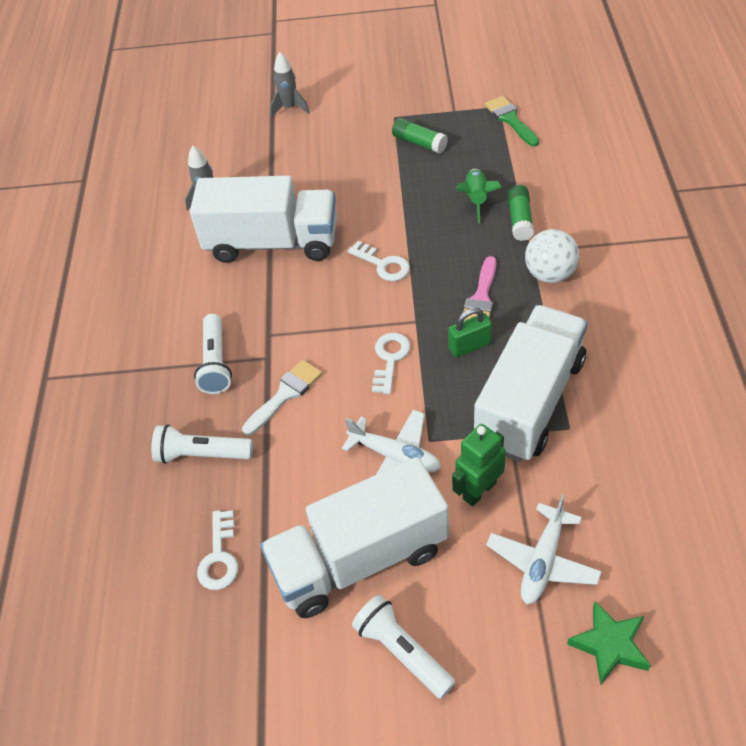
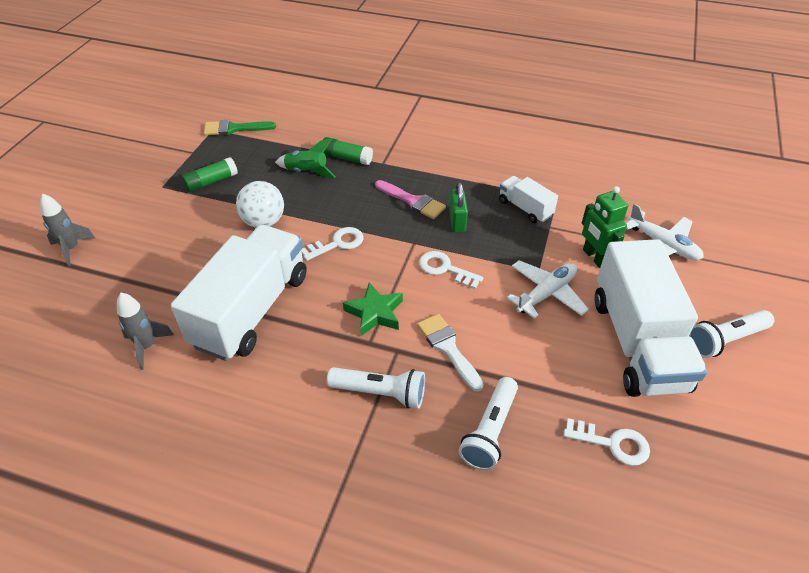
camera: 75 degrees left, 5 degrees down
white truck [474,305,588,462] -> white truck [499,176,558,223], size x0.47
white ball [525,229,579,283] -> white ball moved to [236,181,284,228]
green star [567,601,651,685] -> green star moved to [343,282,403,336]

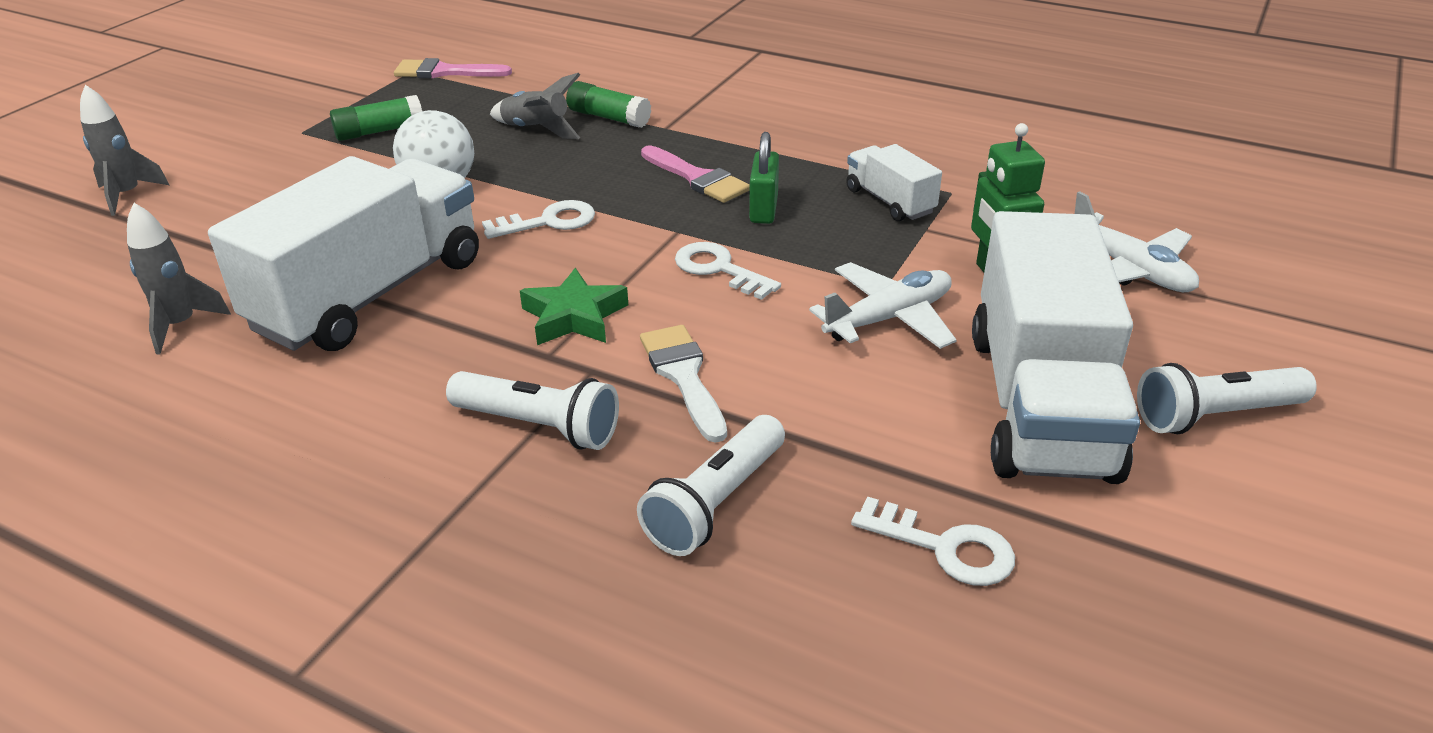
camera: 10 degrees right, 10 degrees down
green brush [204,120,276,135] -> pink brush [394,58,512,79]
green rocket [275,138,336,178] -> grey rocket [490,73,580,139]

